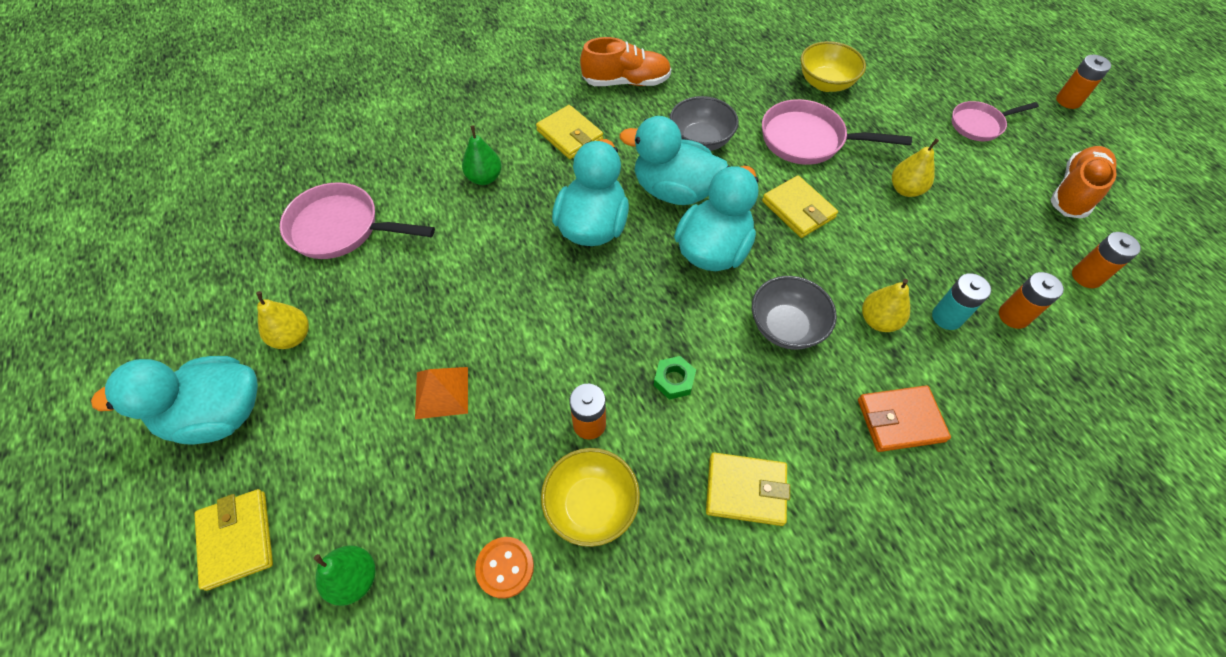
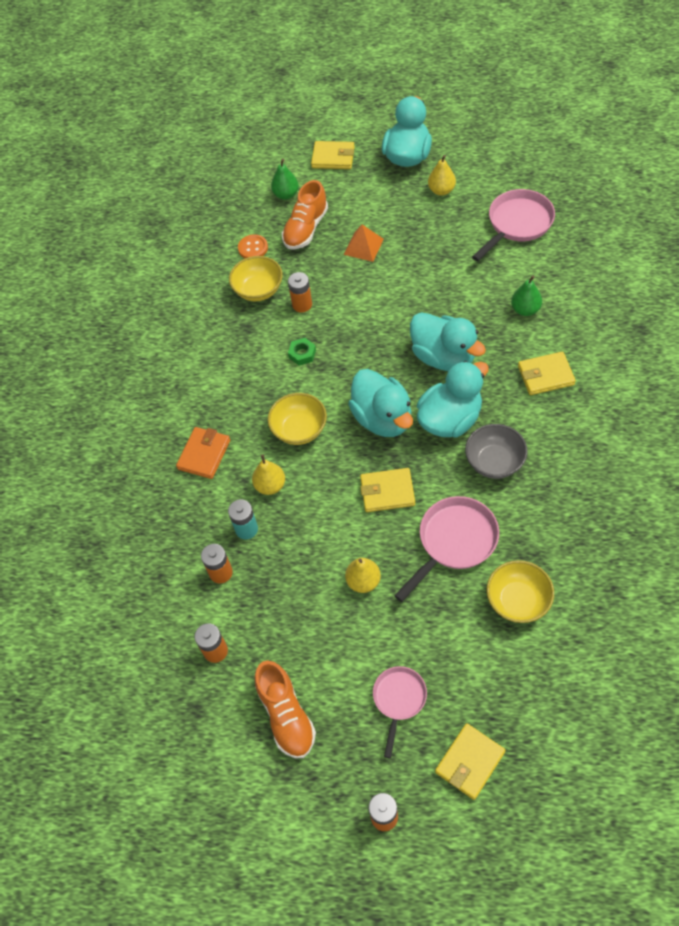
camera: 125 degrees right, 0 degrees up
orange shoe [580,37,671,86] -> orange shoe moved to [282,180,328,249]
yellow wallet [706,452,790,526] -> yellow wallet moved to [435,723,506,800]
grey bowl [752,276,837,350] -> yellow bowl [268,393,327,445]

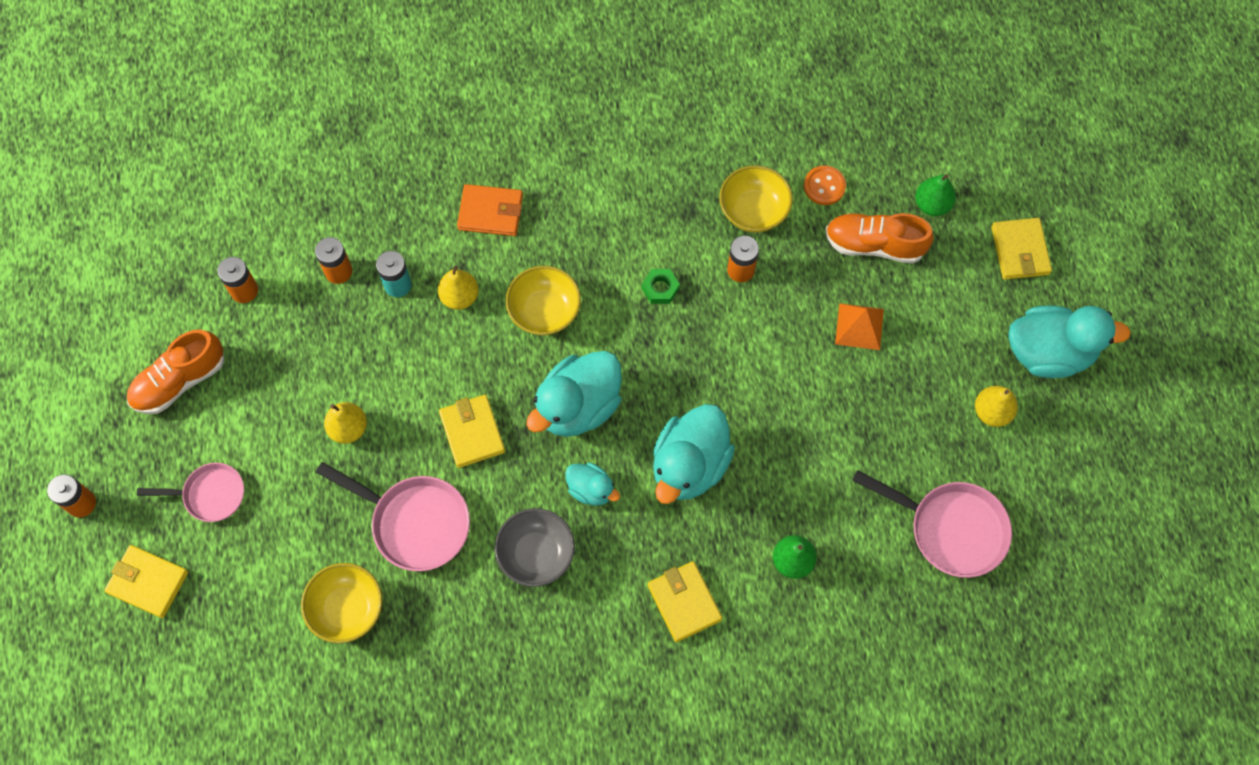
camera: 70 degrees right, 10 degrees up
turquoise duck [417,361,489,438] -> turquoise duck [565,463,620,506], size x0.53

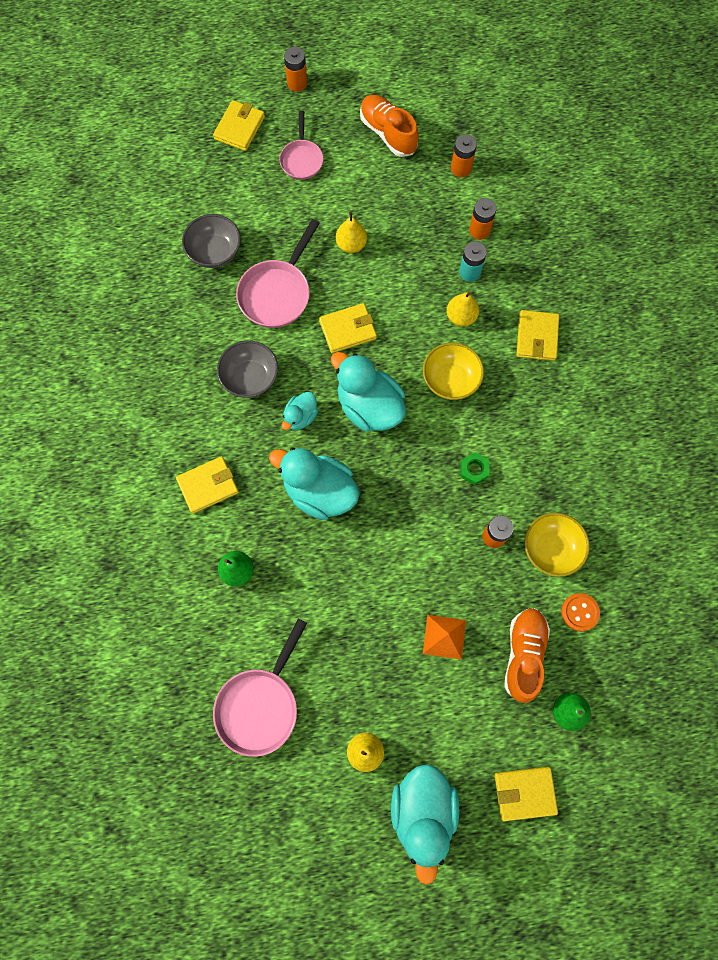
camera: 90 degrees right, 5 degrees up
yellow bowl [301,563,382,643] -> grey bowl [182,214,241,268]
orange wallet [457,184,523,236] -> yellow wallet [516,310,559,361]

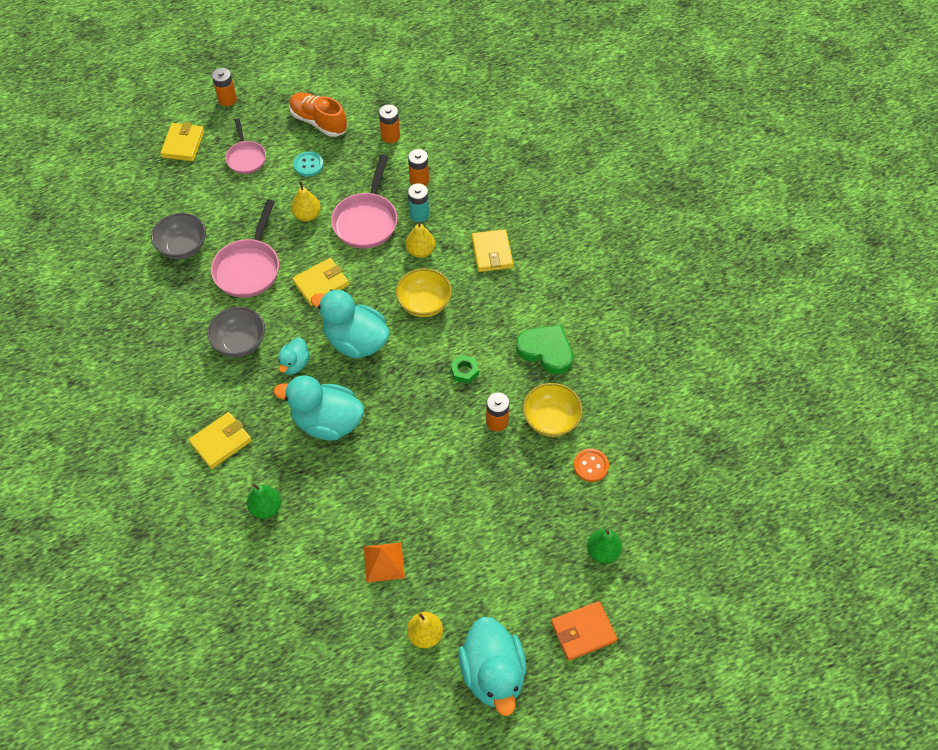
camera: 15 degrees left, 15 degrees down
pink pan [213,619,307,757] -> pink pan moved to [331,155,397,249]
orange pyramid [423,615,466,660] -> orange pyramid moved to [364,542,405,583]
yellow wallet [495,767,558,821] -> orange wallet [551,601,617,661]
orange shoe [504,608,550,703] -> none
none -> turquoise button [293,151,324,177]
none -> green heart [516,325,573,374]

